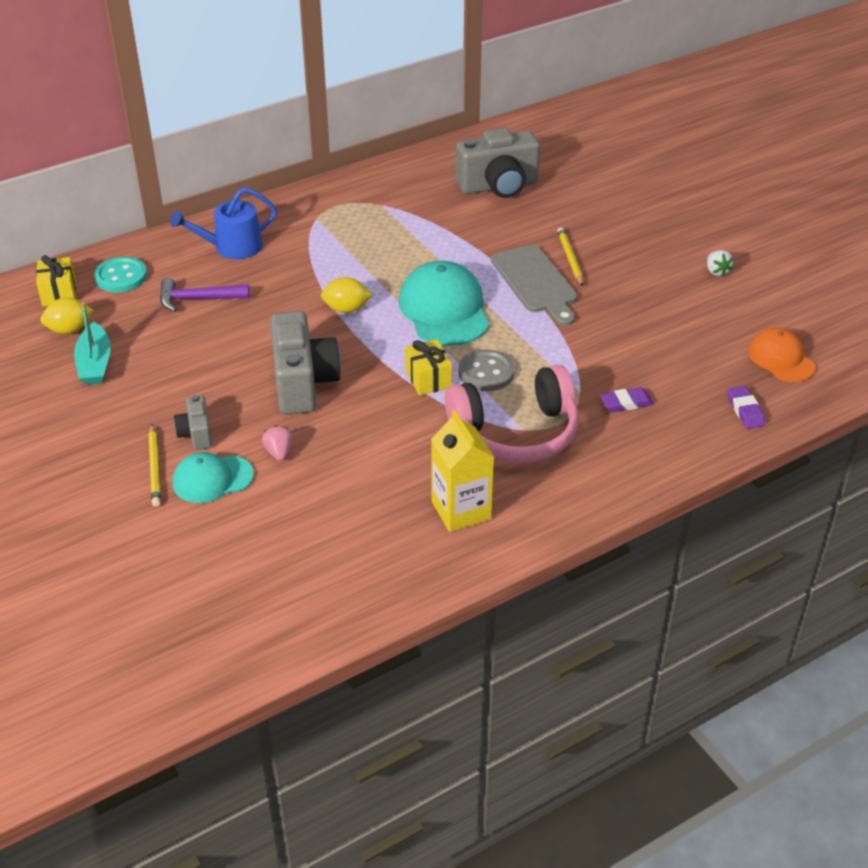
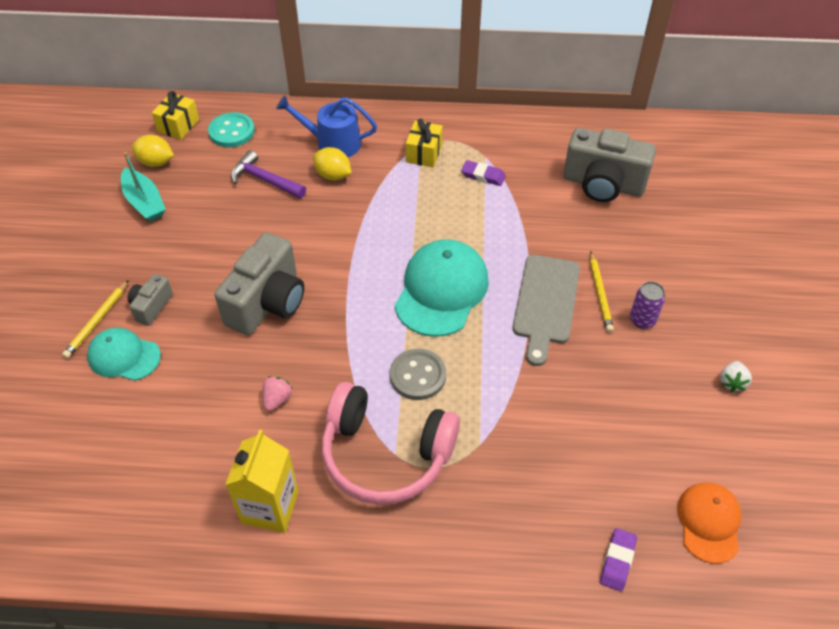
camera: 35 degrees right, 10 degrees up
turquoise boat [74,303,111,385] -> turquoise boat turned 60 degrees counterclockwise [121,152,166,222]
pink strawberry [262,425,293,461] -> pink strawberry moved to [262,376,293,411]
yellow lemon [321,277,372,313] -> yellow lemon moved to [313,147,351,180]
yellow gift [405,339,452,396] -> yellow gift moved to [406,119,443,167]
yellow pencil [557,227,583,286] -> yellow pencil turned 150 degrees clockwise [590,251,614,333]
purple eraser [600,387,654,412] -> purple eraser moved to [461,160,506,186]
none -> purple can [630,282,665,329]

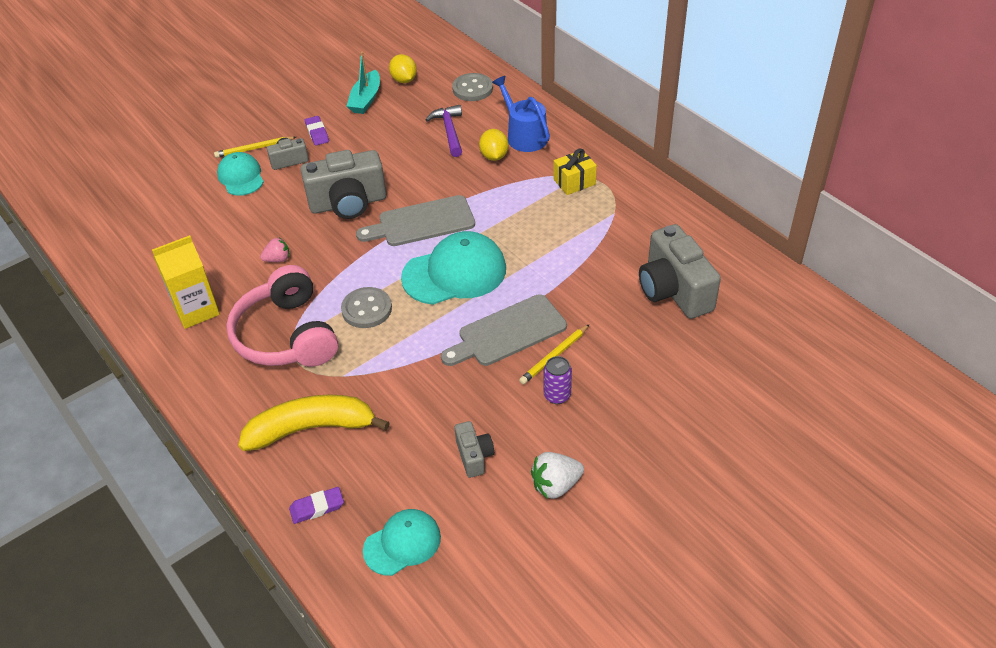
camera: 50 degrees right, 5 degrees down
yellow gift [152,91,199,140] -> none
turquoise button [208,112,255,147] -> grey button [452,73,493,101]
purple eraser [461,160,506,186] -> purple eraser moved to [305,116,329,145]
orange cap [677,482,742,564] -> turquoise cap [363,509,441,576]
white strawberry [720,361,752,392] -> white strawberry [531,452,584,499], size x1.51
none -> yellow banana [238,395,390,451]
none -> grey cutting board [356,195,475,246]
none -> grey camera [455,421,494,478]

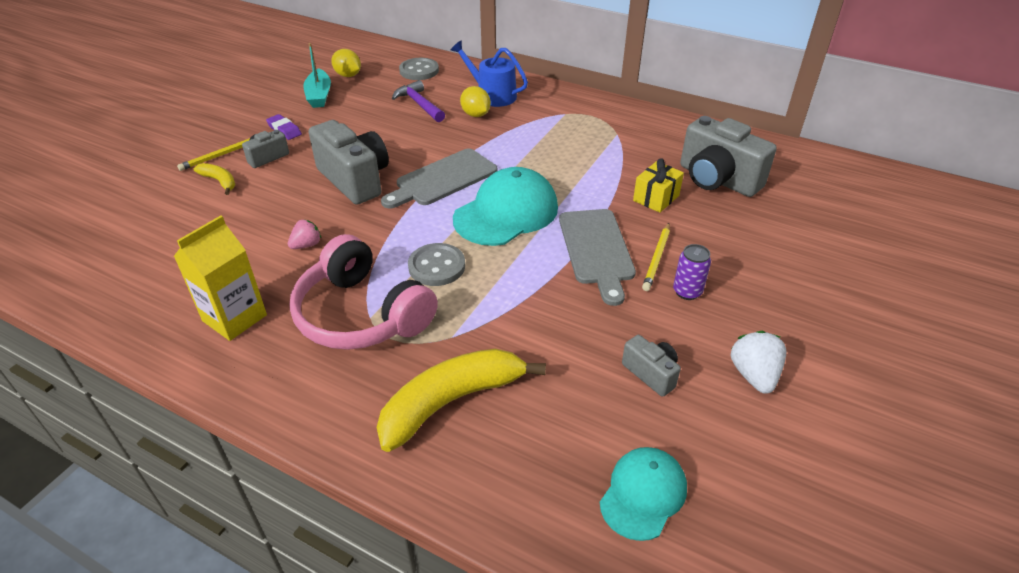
camera: 25 degrees left, 5 degrees down
turquoise cap [217,152,264,196] -> yellow banana [194,163,236,195]
purple eraser [289,487,344,524] -> none
grey camera [300,150,386,219] -> grey camera turned 90 degrees counterclockwise [308,120,389,205]
grey cutting board [441,294,567,366] -> grey cutting board turned 45 degrees counterclockwise [559,209,636,306]
white strawberry [531,452,584,499] -> white strawberry turned 135 degrees clockwise [730,331,786,394]
yellow gift [553,149,597,195] -> yellow gift moved to [633,159,684,213]

